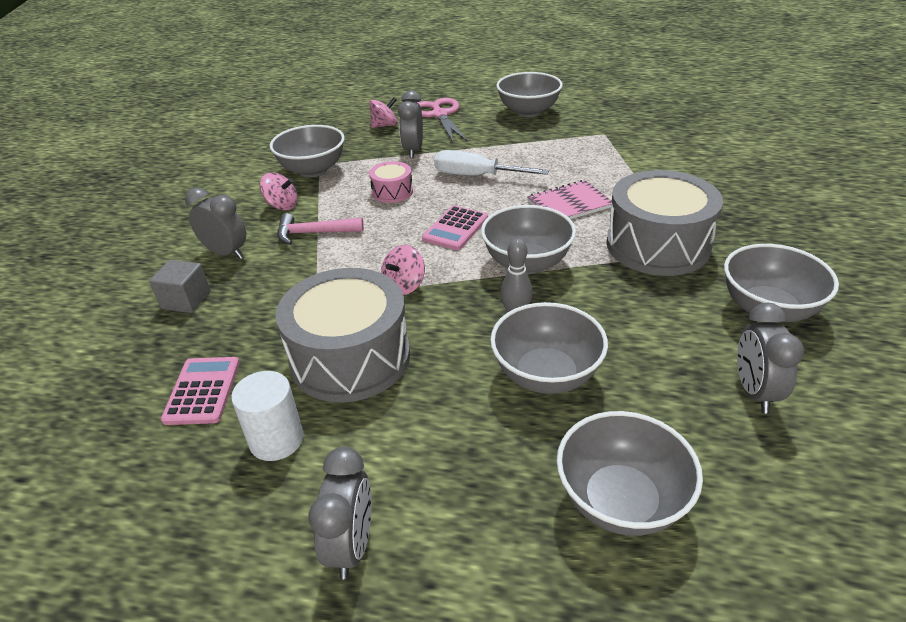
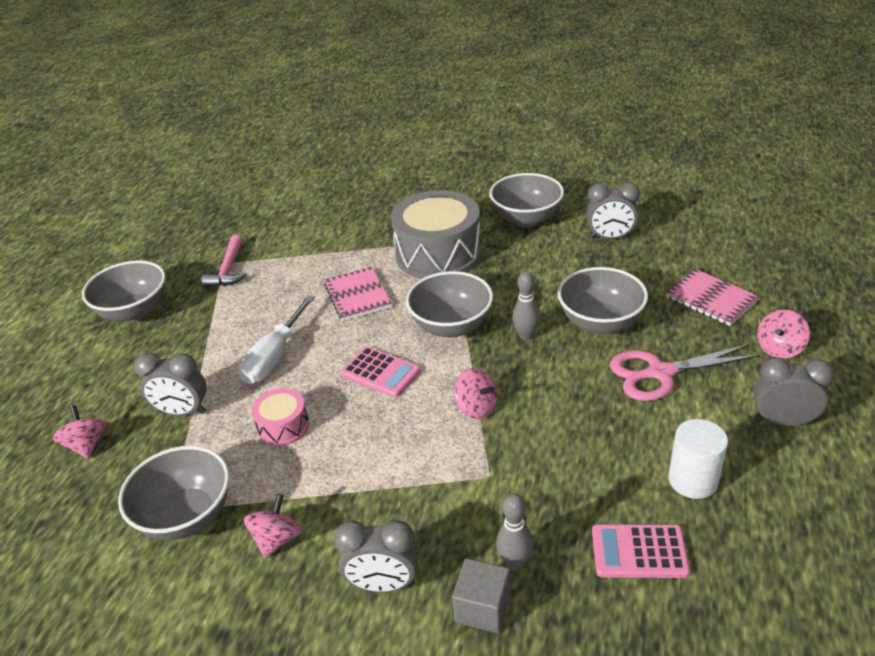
camera: 85 degrees left, 0 degrees up
grey clock [185,188,246,259] -> grey clock turned 120 degrees counterclockwise [334,520,418,592]
grey drum [275,268,410,403] -> none
pink hammer [277,213,364,245] -> pink hammer moved to [201,235,247,288]
pink scissors [417,98,467,142] -> pink scissors moved to [610,344,760,401]
grey bowl [557,411,703,536] -> pink notebook [666,269,760,326]
none -> grey bowling pin [496,494,533,570]
none -> pink spinning top [757,309,810,359]

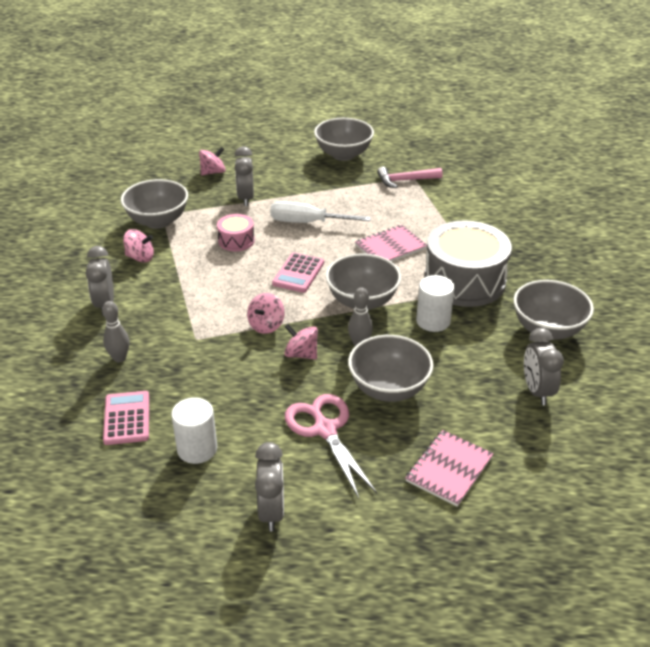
camera: 75 degrees right, 0 degrees up
grey cube [452,558,511,633] -> none
pink spinning top [757,309,810,359] -> pink spinning top moved to [284,324,318,360]
none -> white cylinder [416,275,455,332]

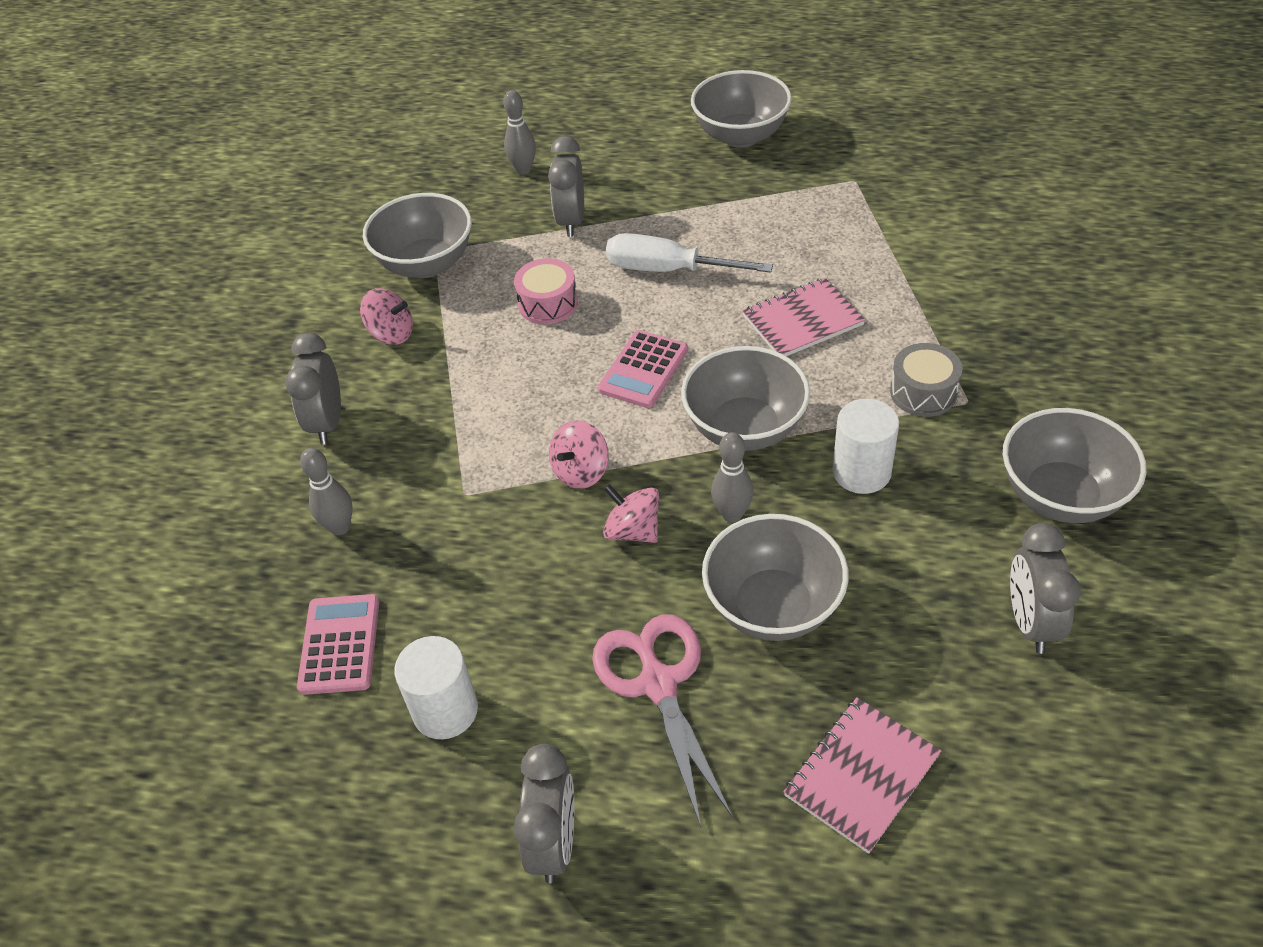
camera: 10 degrees right, 10 degrees up
pink spinning top [199,147,226,176] -> grey bowling pin [503,90,536,175]
pink hammer [377,167,443,188] -> none
grey drum [424,220,512,307] -> grey drum [890,343,962,417], size x0.47

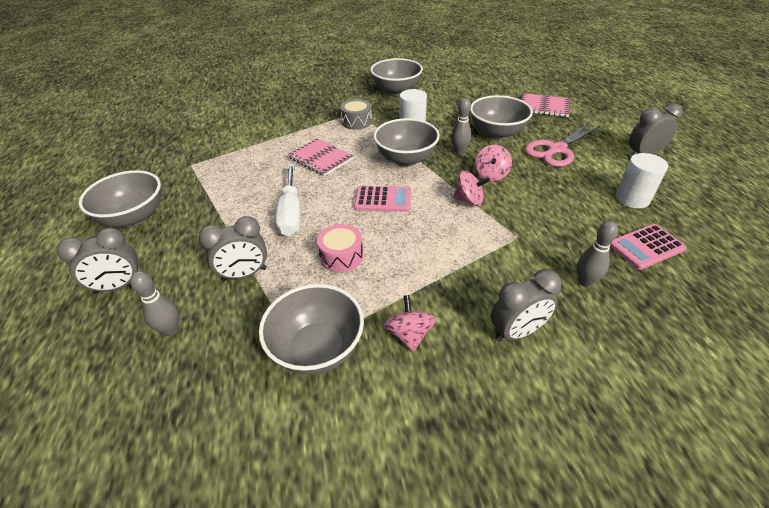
camera: 115 degrees left, 5 degrees down
grey clock [1010,523,1081,654] -> grey clock moved to [57,228,138,294]

